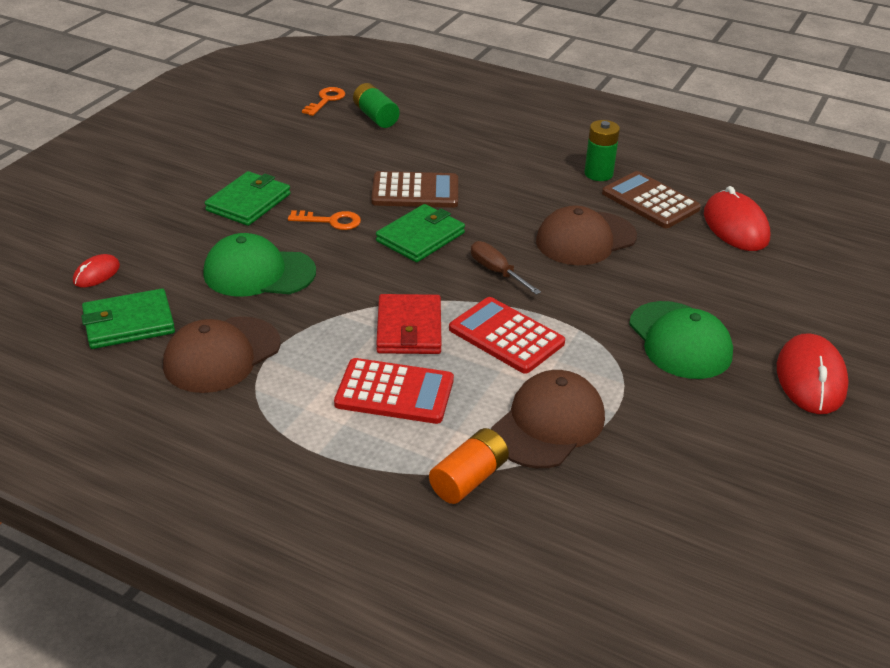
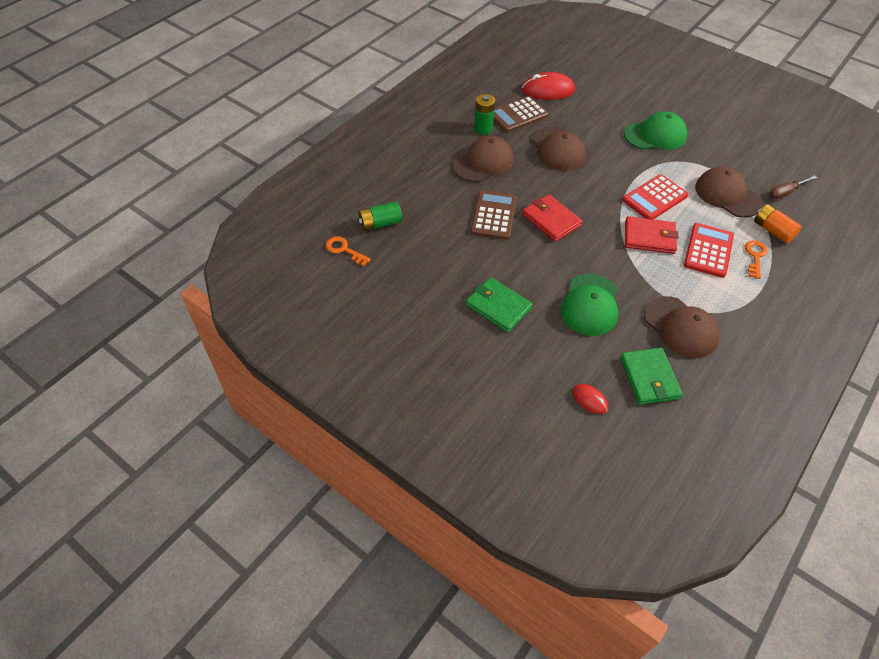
camera: 80 degrees left, 15 degrees up
orange key [288,210,361,230] -> orange key moved to [745,240,767,279]
green wallet [376,204,465,262] -> red wallet [522,194,583,242]
brown screwdriver [471,241,541,295] -> brown screwdriver moved to [769,175,817,200]
red mouse [777,334,849,414] -> none
none -> brown cap [453,136,514,182]

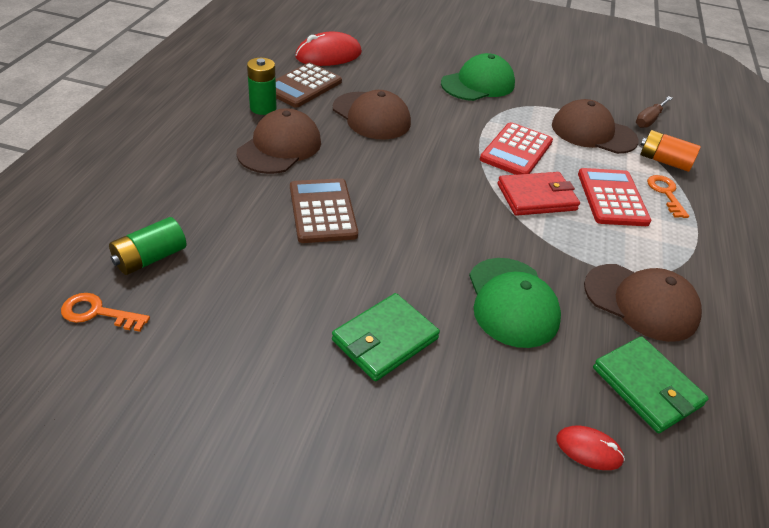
camera: 25 degrees left, 10 degrees down
green wallet [466,277,533,332] -> green wallet turned 60 degrees counterclockwise [332,293,440,381]
red wallet [522,194,583,242] -> none

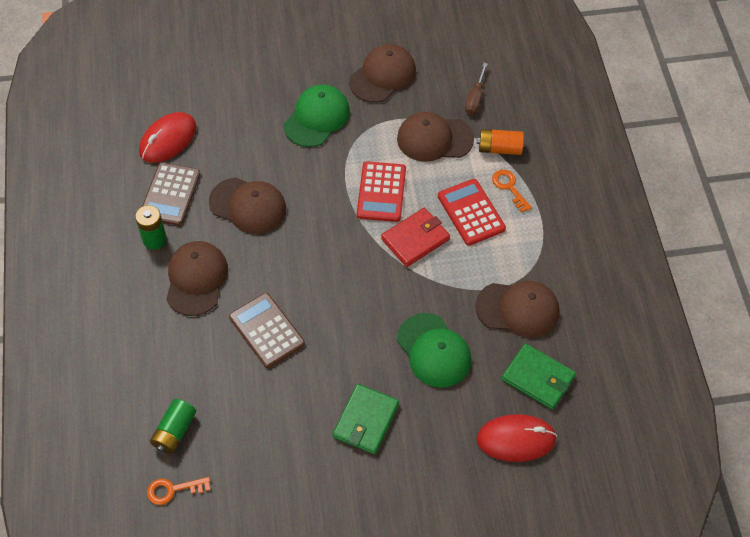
camera: 20 degrees left, 15 degrees up
red mouse [557,426,625,470] -> red mouse [477,414,557,462], size x1.88
none -> brown cap [349,44,416,103]

